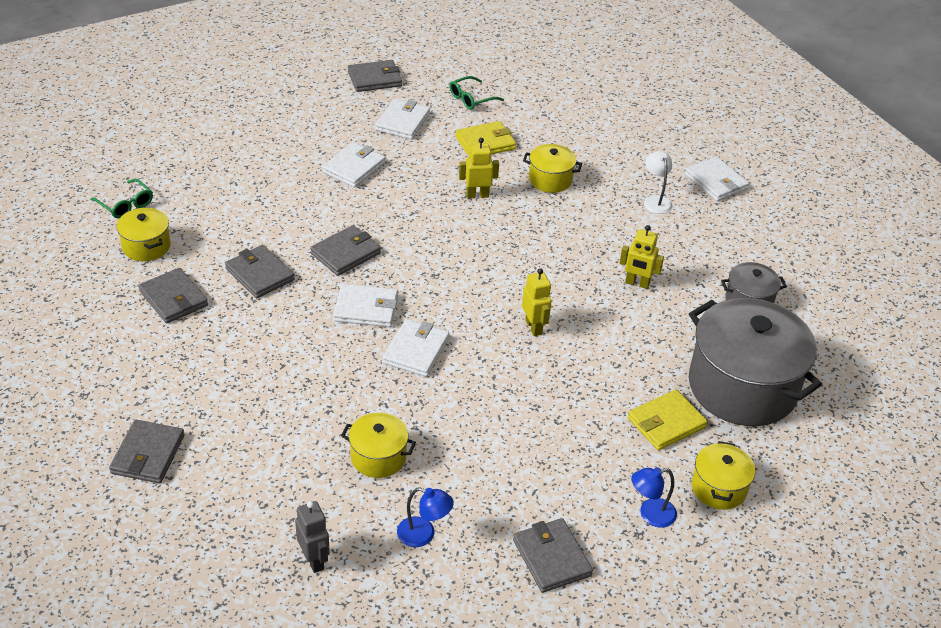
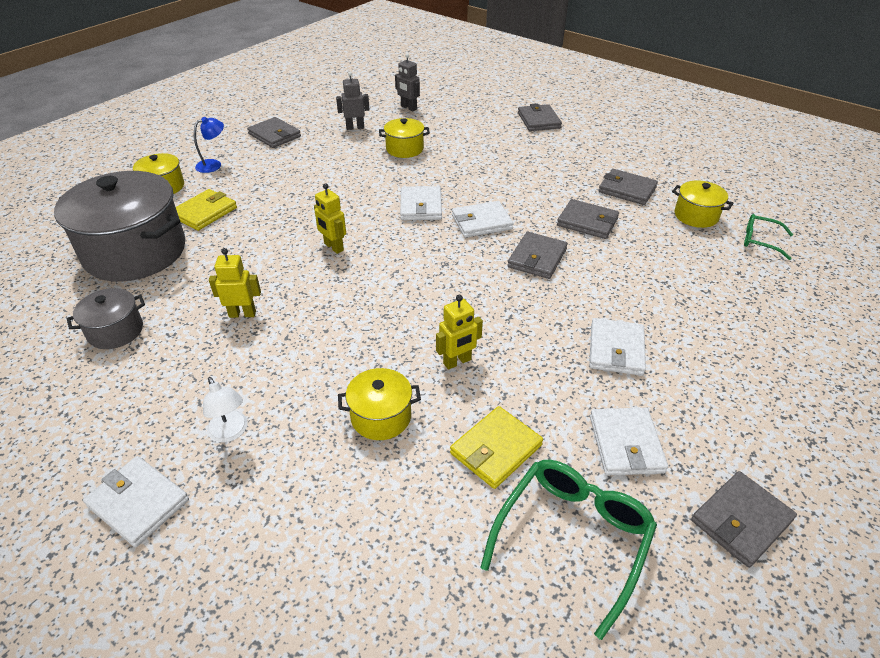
camera: 160 degrees right, 0 degrees up
blue lamp [397,487,454,547] -> grey robot [336,72,369,130]
green glasses [449,76,504,110] -> green glasses [480,460,657,640], size x1.77

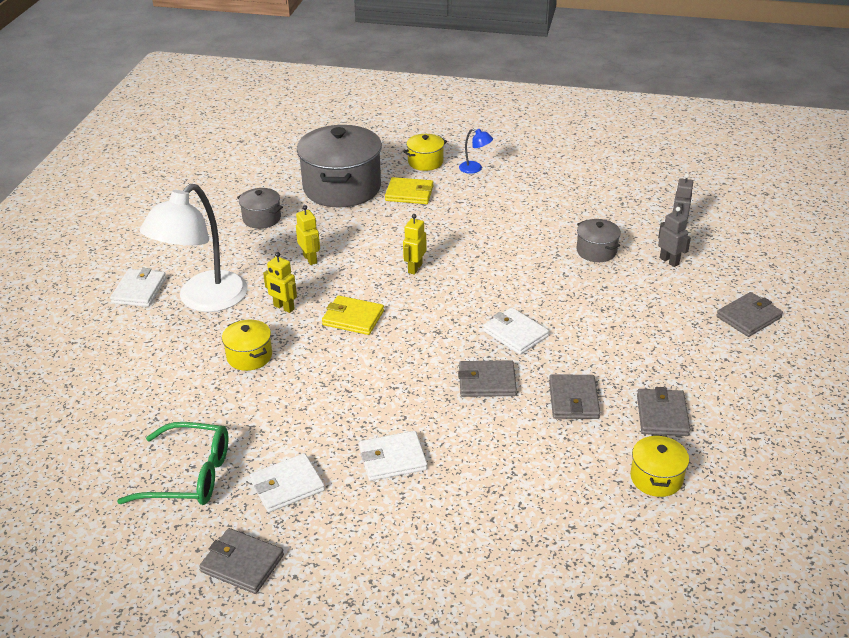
camera: 65 degrees right, 5 degrees down
white lamp [203,377,248,442] -> white lamp [140,184,248,312], size x2.47
grey wallet [247,117,301,148] -> none
grey robot [336,72,369,130] -> grey robot moved to [658,207,691,267]
yellow pot [379,118,430,158] -> grey pot [577,219,621,262]
white wallet [400,186,442,220] -> none
yellow robot [436,295,483,370] -> yellow robot moved to [263,252,297,313]
yellow wallet [450,406,543,489] -> yellow wallet moved to [322,295,384,335]
green glasses [744,214,793,260] -> none

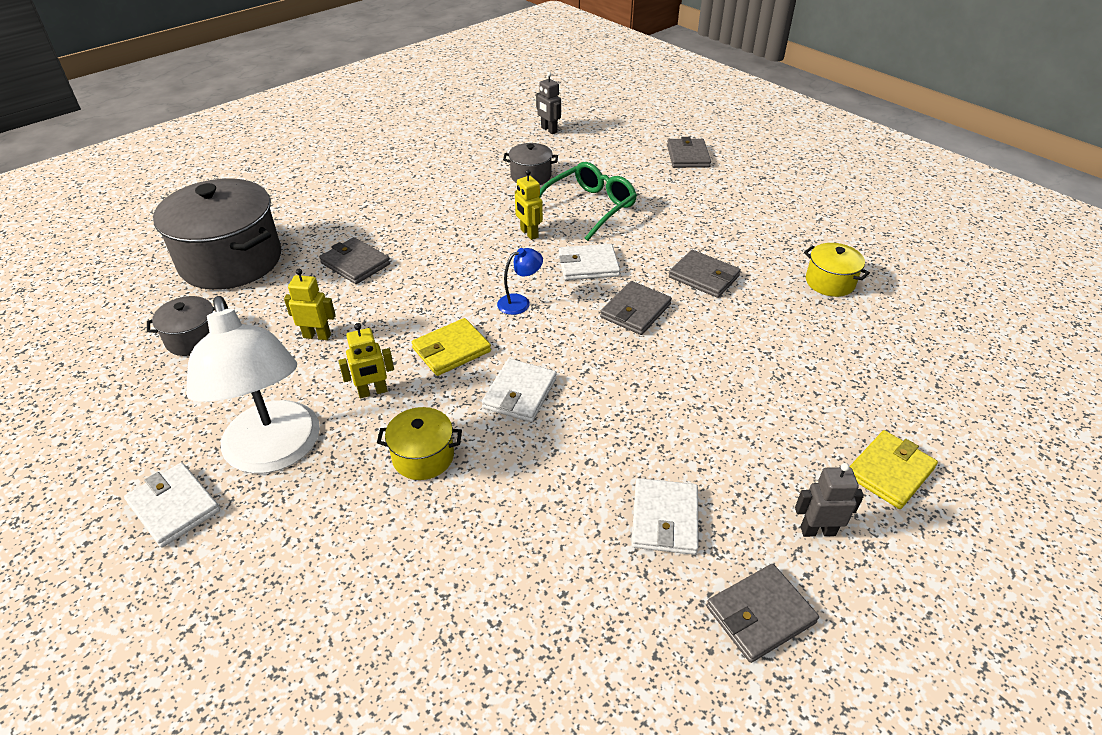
camera: 55 degrees left, 5 degrees up
green glasses [117,422,228,505] -> green glasses moved to [539,162,637,241]
white wallet [359,431,428,481] -> white wallet moved to [482,359,557,422]
yellow wallet [385,177,434,204] -> yellow wallet moved to [850,430,938,509]
yellow pot [403,134,447,171] -> none
yellow robot [403,214,427,275] -> yellow robot moved to [515,170,543,240]
blue lamp [459,129,493,174] -> blue lamp moved to [497,248,543,315]
grey wallet [637,387,690,436] -> grey wallet moved to [320,237,390,284]
grey robot [658,207,691,267] -> grey robot moved to [795,463,864,537]

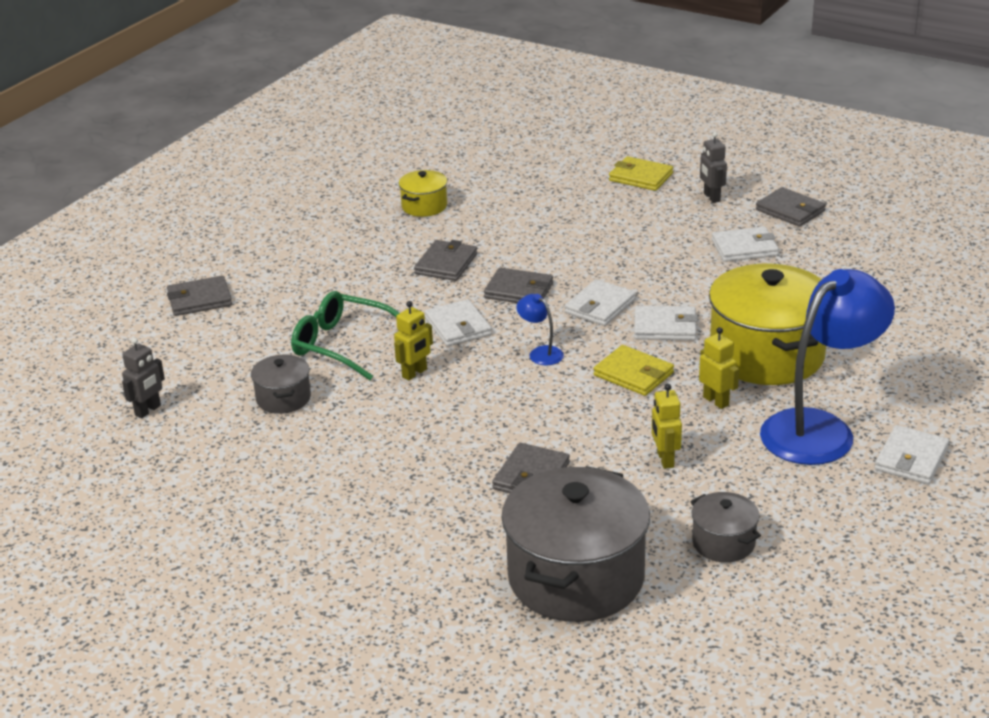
camera: 105 degrees left, 10 degrees down
white lamp [186,296,320,474] -> blue lamp [760,269,895,465]
yellow pot [377,407,462,480] -> yellow pot [709,264,826,385], size x2.12
none -> white wallet [564,279,636,326]

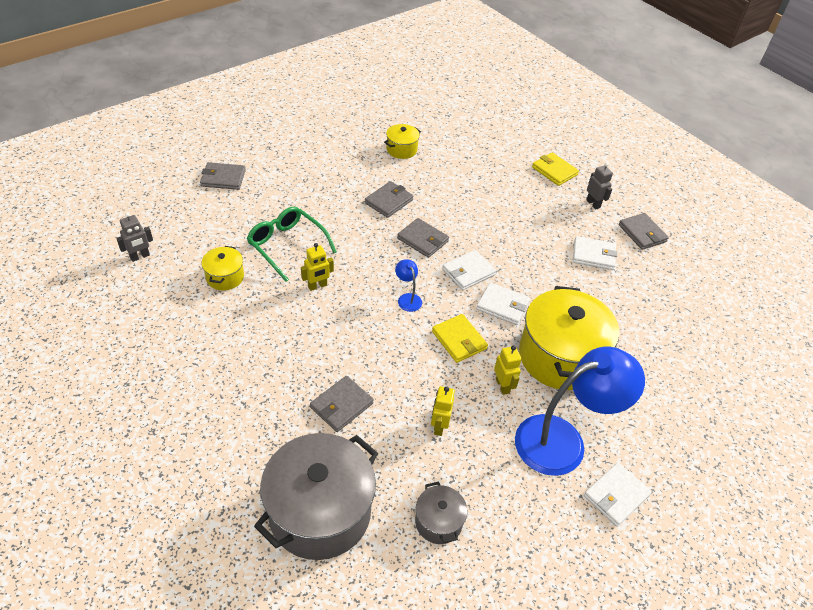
camera: 15 degrees right, 15 degrees up
grey pot [251,355,311,414] -> yellow pot [201,246,244,291]
white wallet [425,299,492,347] -> none
grey robot [700,132,727,203] -> grey robot turned 150 degrees clockwise [586,163,613,210]

